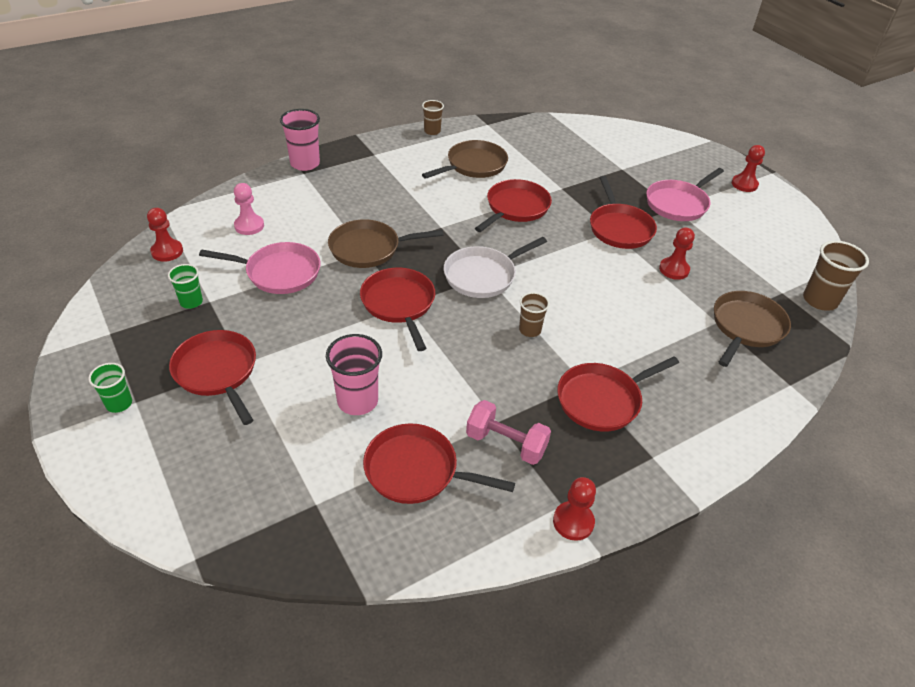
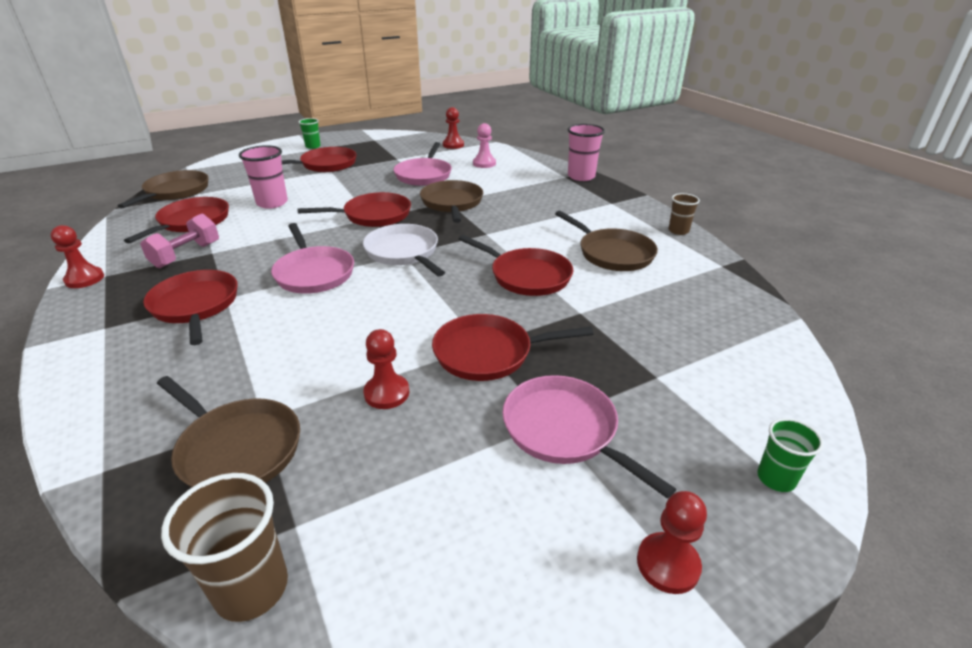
camera: 95 degrees right, 10 degrees down
green cup [168,264,203,309] -> green cup moved to [757,418,823,492]
brown cup [519,292,550,337] -> pink pan [271,223,354,294]
none -> brown pan [118,170,209,208]

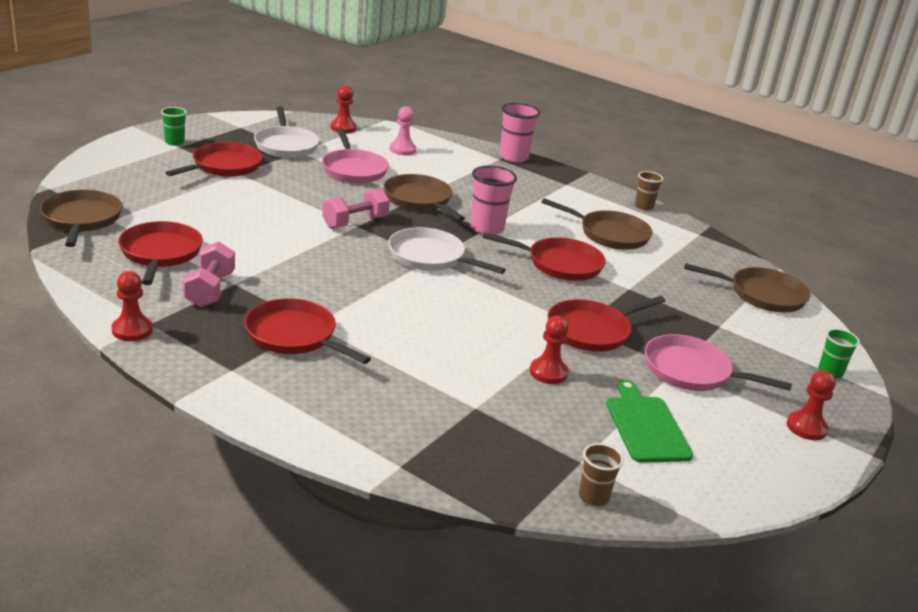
camera: 30 degrees left, 5 degrees down
brown pan [157,376,300,488] -> brown pan moved to [684,263,810,312]
brown cup [161,473,288,622] -> brown cup [579,443,624,506], size x0.61
pink cup [239,145,288,209] -> pink cup moved to [470,166,517,235]
pink pan [271,223,354,294] -> none
red pan [297,192,411,227] -> pink dumbbell [322,188,390,229]
none -> white pan [254,106,319,158]
none -> green cutting board [606,380,693,463]

